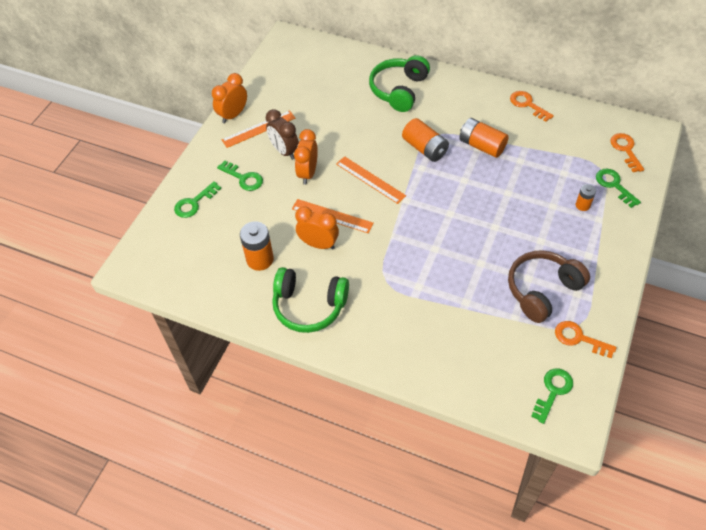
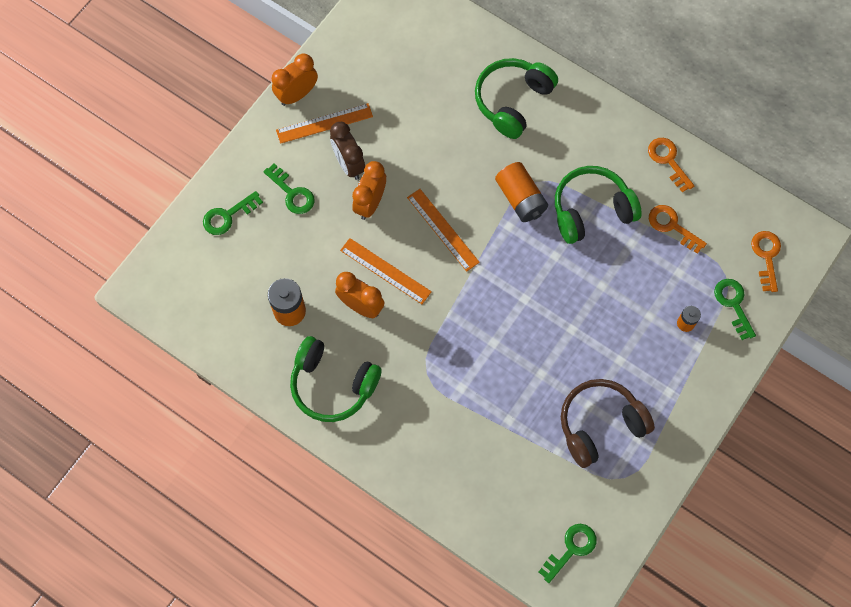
camera: 10 degrees right, 15 degrees up
orange battery [459,118,509,158] -> green headphones [555,166,642,244]
orange key [555,321,617,358] -> orange key moved to [649,205,707,254]

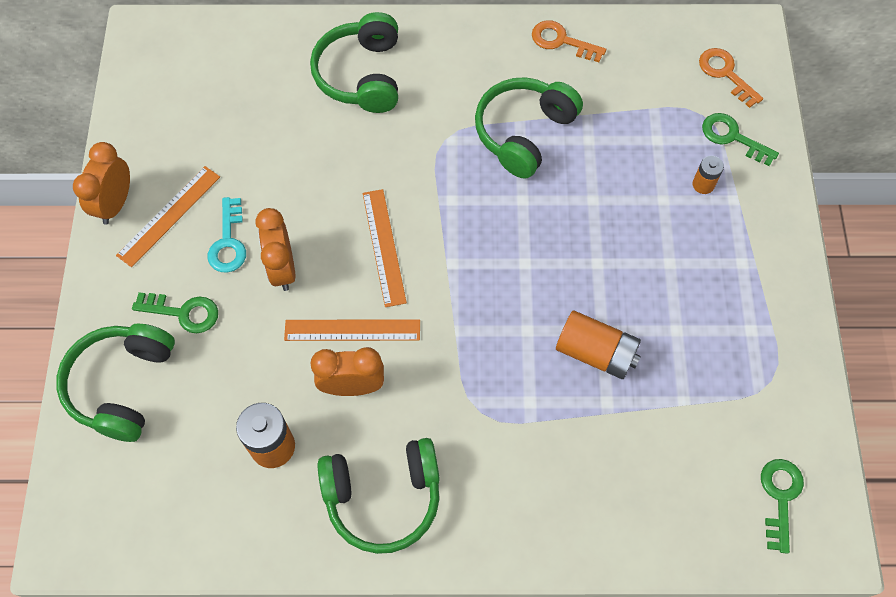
camera: 35 degrees left, 5 degrees down
green key [203,191,263,235] -> green headphones [56,323,175,442]
brown clock [330,122,365,180] -> turquoise key [208,197,246,273]
orange ruler [407,189,480,272] -> orange ruler turned 60 degrees clockwise [363,189,407,307]
orange battery [495,162,548,222] -> orange battery moved to [556,311,641,379]
brown headphones [561,379,655,468] -> none
orange key [649,205,707,254] -> none

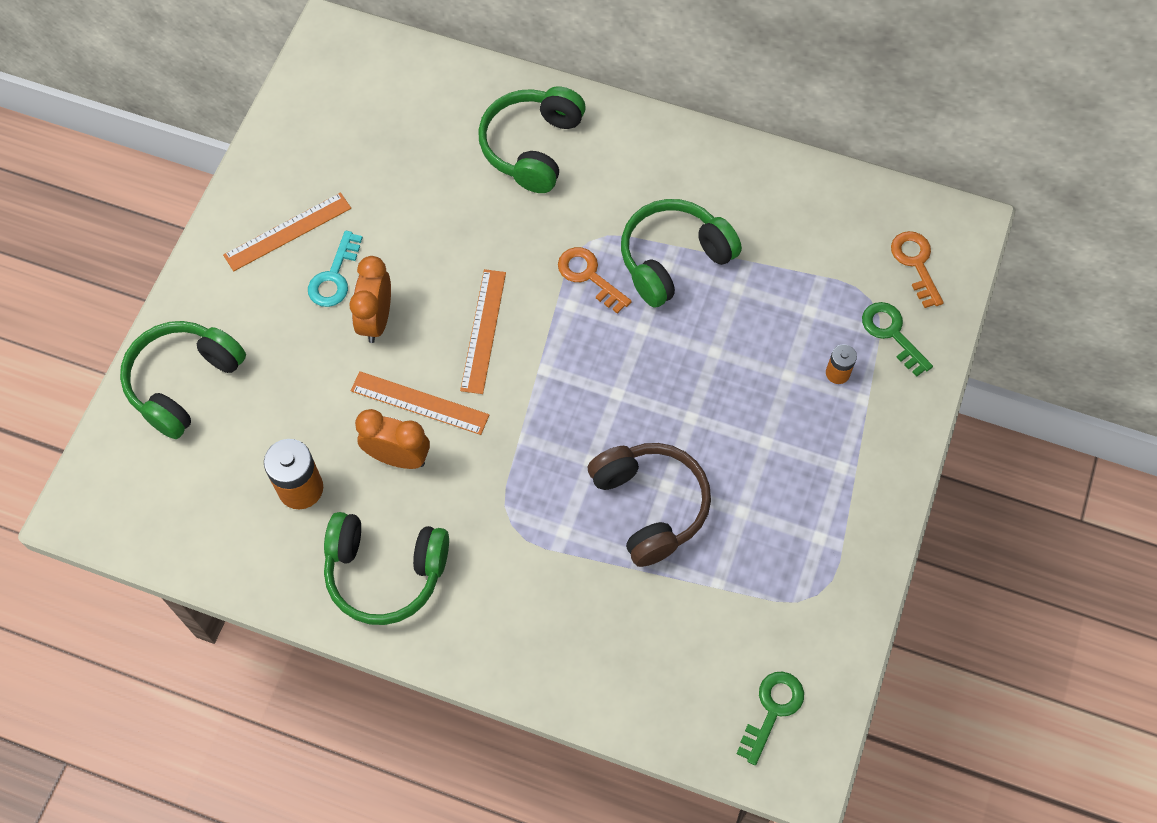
camera: 20 degrees right, 0 degrees up
orange clock [73,142,130,225] -> none
green key [132,292,218,333] -> none
orange key [532,20,606,62] -> orange key moved to [558,247,632,314]
orange battery [556,311,641,379] -> brown headphones [588,443,711,567]

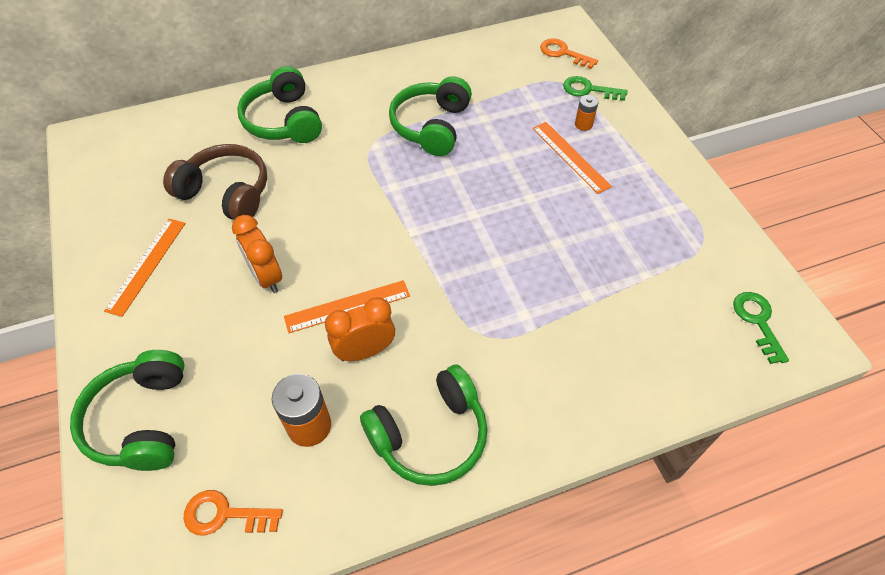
camera: 40 degrees left, 10 degrees down
turquoise key [308,231,363,307] -> none
orange ruler [460,269,506,394] -> orange ruler moved to [532,122,612,194]
orange key [558,247,632,314] -> orange key moved to [183,490,283,535]
brown headphones [588,443,711,567] -> brown headphones moved to [163,144,267,220]

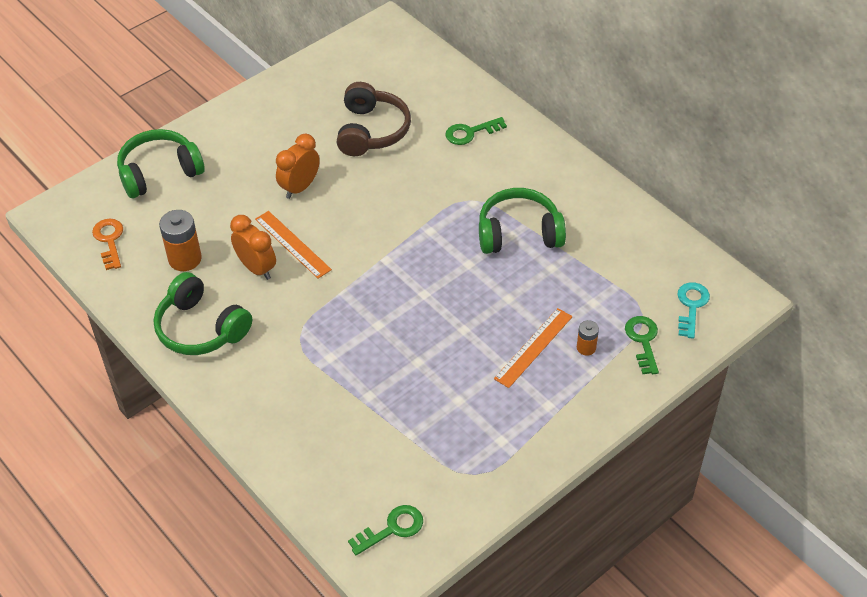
camera: 70 degrees right, 5 degrees down
orange ruler [104,219,186,317] -> none
green headphones [237,66,322,143] -> green key [445,117,507,145]
orange key [540,38,598,69] -> turquoise key [678,282,710,339]

